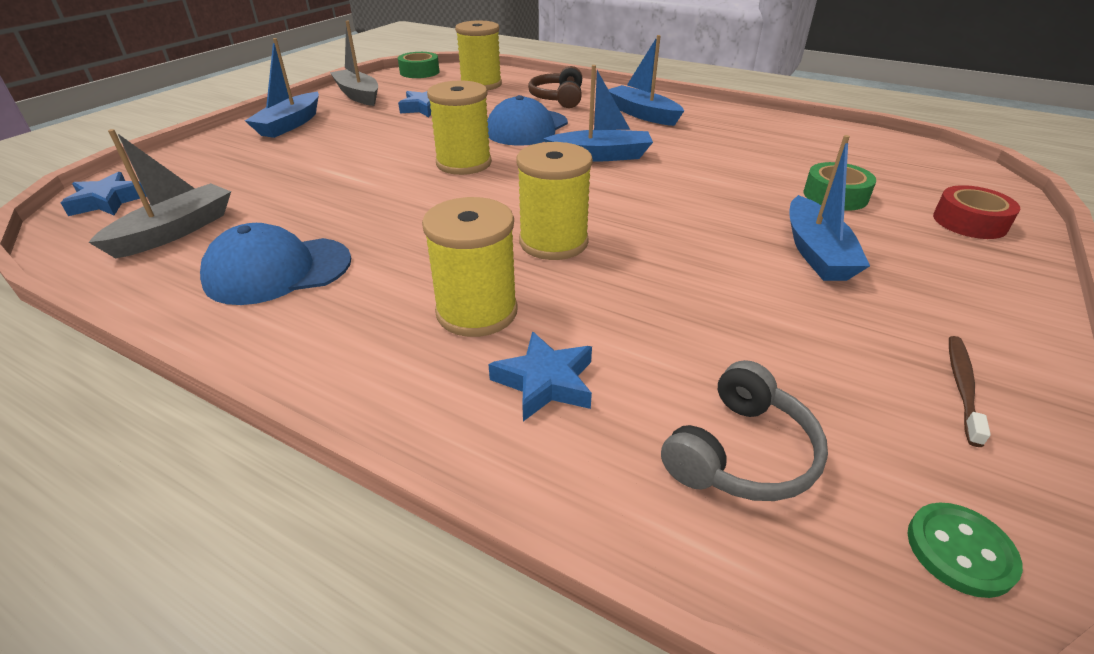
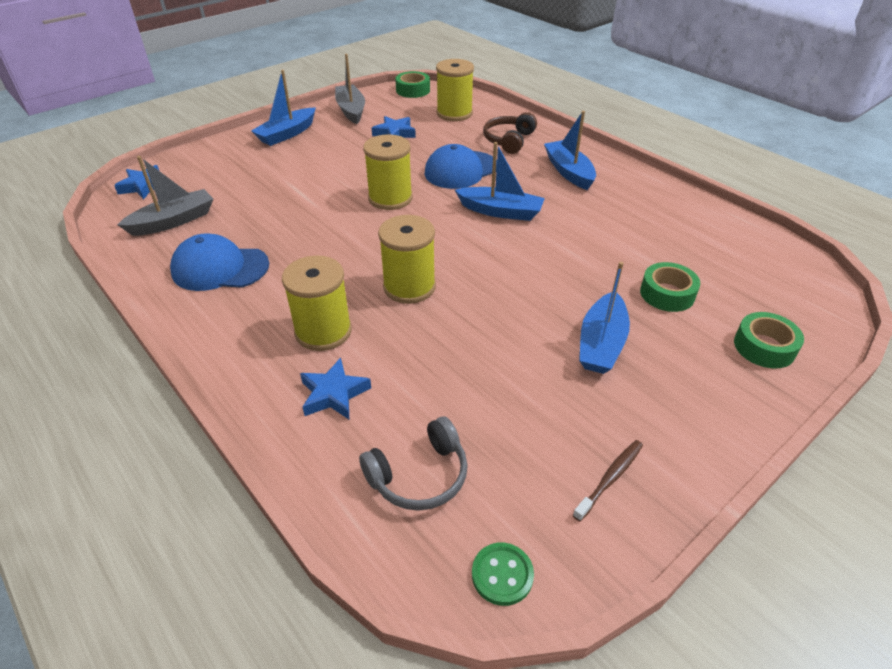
camera: 20 degrees right, 5 degrees up
red tape [933,185,1020,239] -> green tape [734,312,804,369]

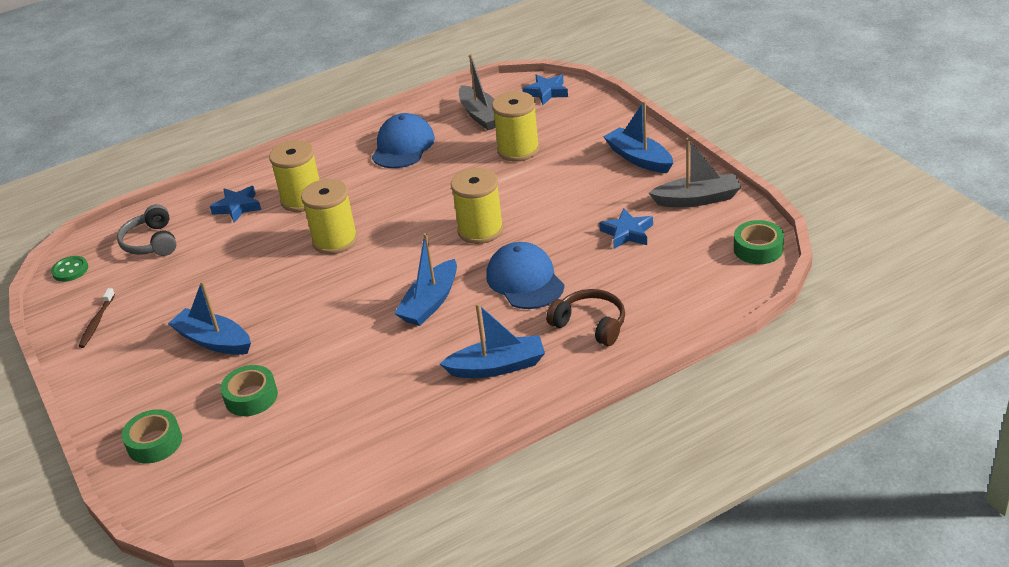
camera: 105 degrees right, 5 degrees down
yellow spool [436,59,474,121] -> yellow spool moved to [492,91,540,162]
brown toothbrush [573,440,643,522] -> brown toothbrush turned 45 degrees clockwise [78,288,115,348]

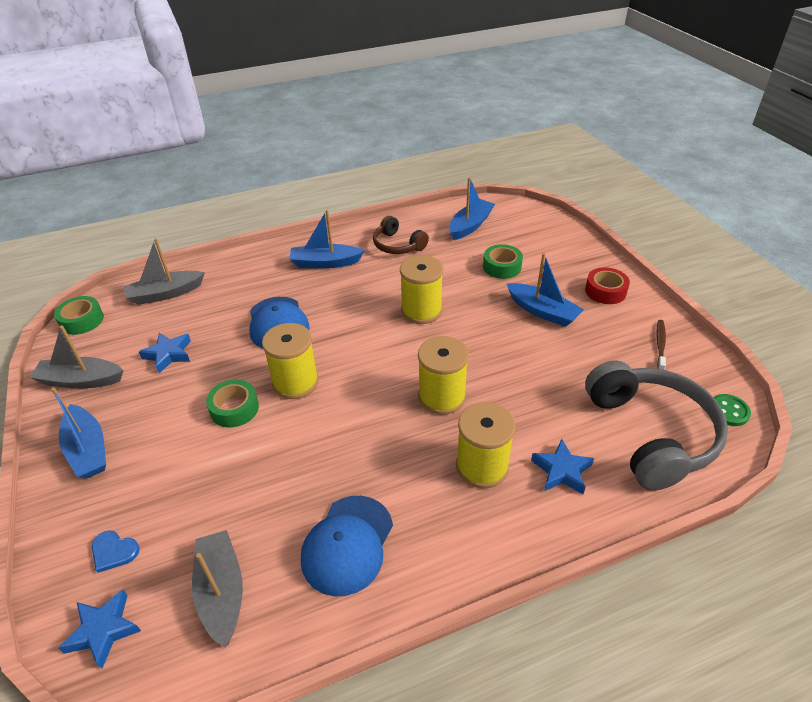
camera: 175 degrees left, 5 degrees up
grey headphones [117,204,177,256] -> grey headphones [585,360,728,491], size x1.83
green tape [122,409,182,463] -> green tape moved to [206,379,259,428]
blue boat [394,233,457,326] -> blue boat moved to [449,177,495,240]
yellow spool [492,91,540,162] -> yellow spool moved to [400,255,443,324]
brown headphones [546,289,625,346] -> brown headphones moved to [373,216,429,254]
none -> blue heart [92,530,139,573]
none -> grey boat [124,238,205,305]
none -> red tape [585,267,630,304]

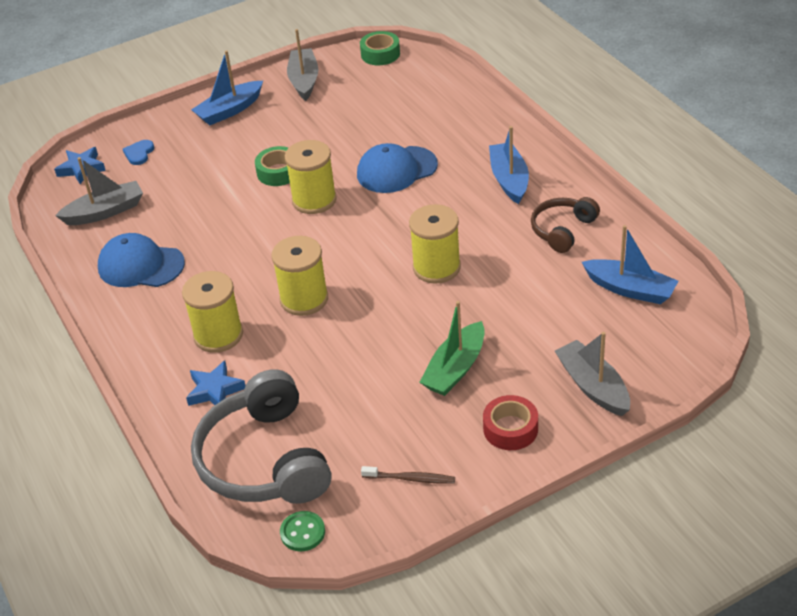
camera: 85 degrees right, 0 degrees up
grey boat [124,238,205,305] -> grey boat moved to [555,332,630,416]
blue star [139,333,191,373] -> none
green tape [483,244,523,279] -> none
blue boat [506,253,584,327] -> green boat [419,301,485,396]
grey headphones [585,360,728,491] -> grey headphones turned 90 degrees clockwise [191,369,332,504]

